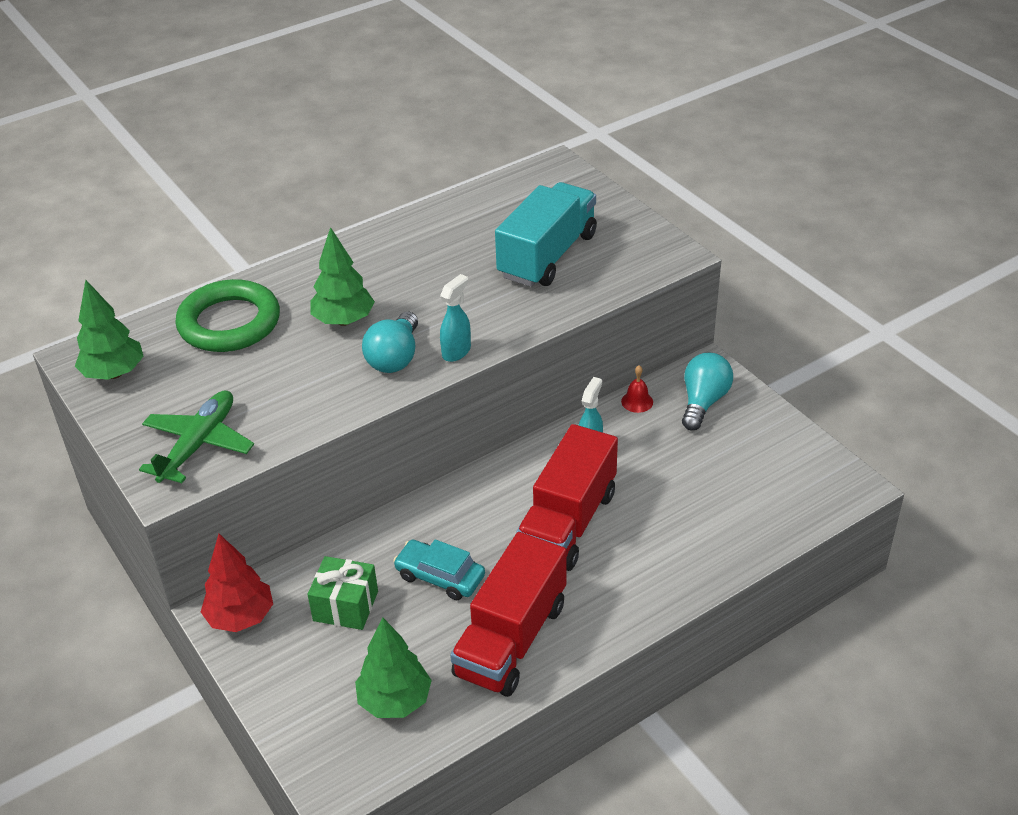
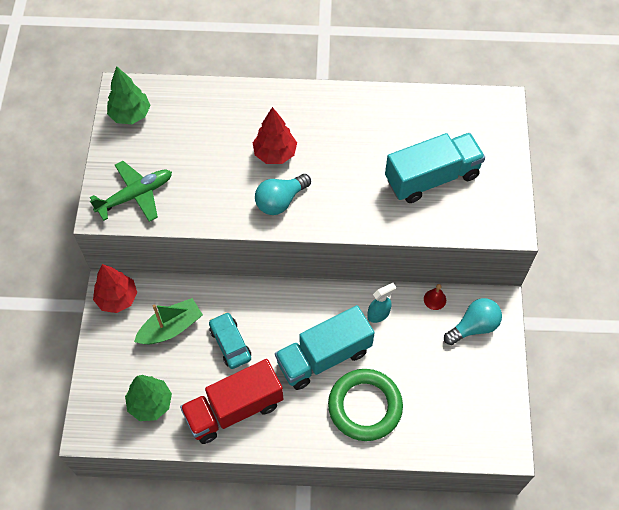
camera: 35 degrees right, 20 degrees up
green ring [175,279,280,352] -> green ring moved to [328,369,403,441]
green gift [307,556,378,630] -> green boat [134,298,203,344]
green tree [311,227,375,326] -> red tree [252,107,297,164]
turquoise spray bottle [440,274,471,362] -> none
red truck [516,424,618,571] -> turquoise truck [275,305,375,390]

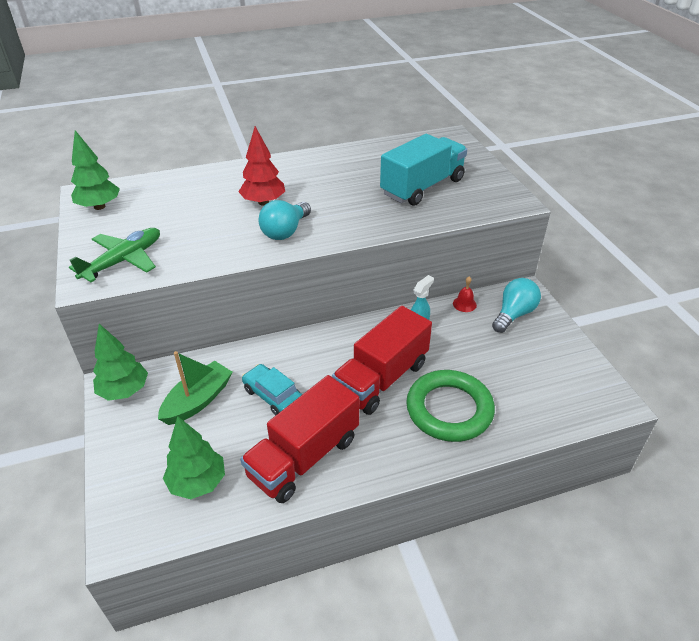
camera: 20 degrees left, 20 degrees down
red tree [93,264,137,313] -> green tree [93,324,148,401]
turquoise truck [275,305,375,390] -> red truck [332,306,432,415]

